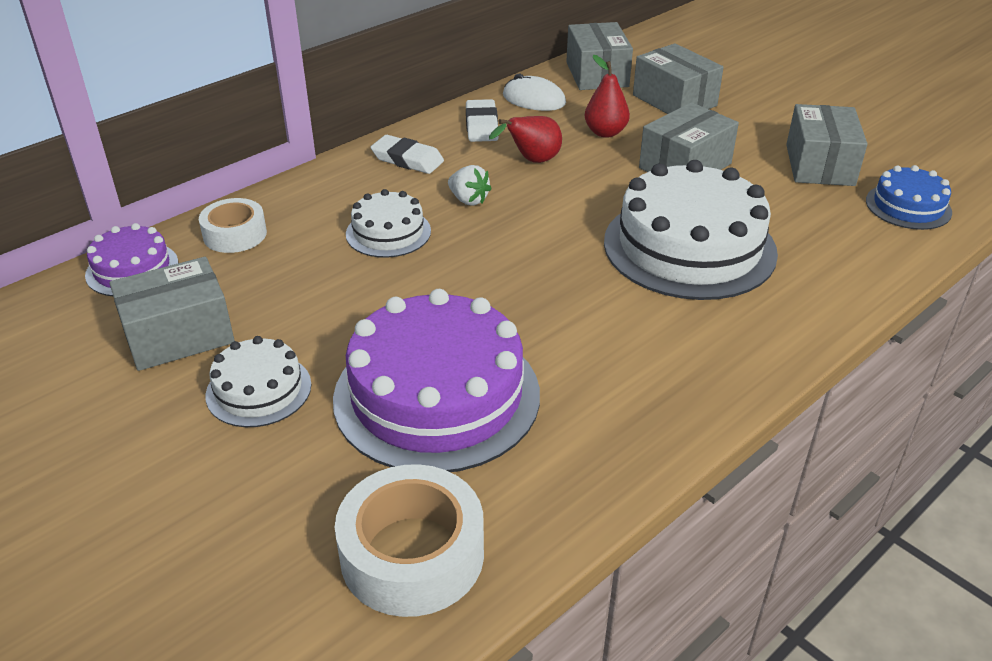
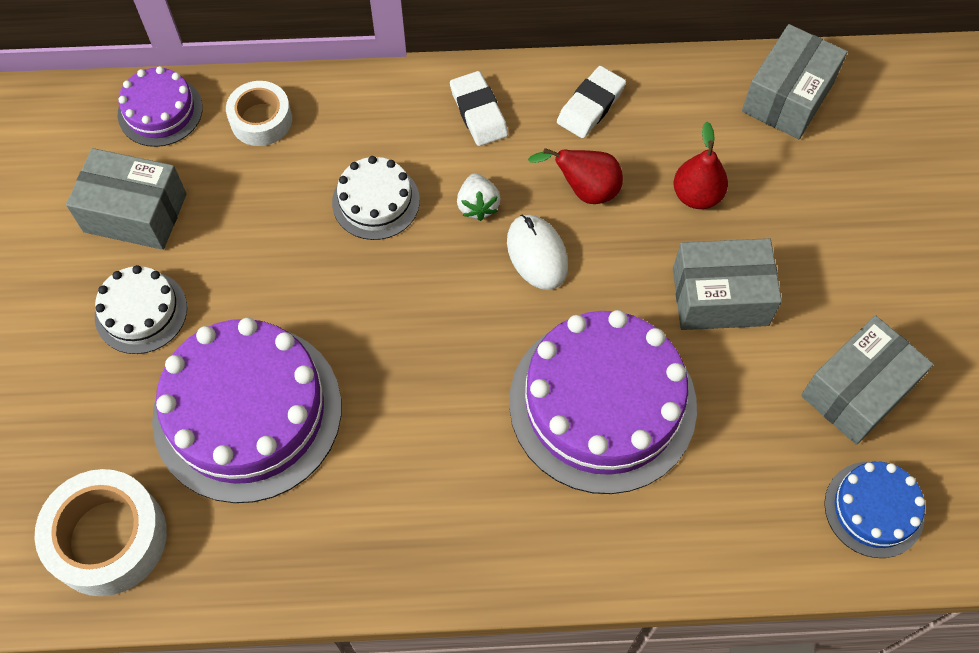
camera: 40 degrees right, 25 degrees up
white mouse [503,74,566,111] -> white mouse moved to [507,215,568,290]
white cake [604,160,778,300] -> purple cake [509,310,697,494]
grey box [633,43,724,114] -> none

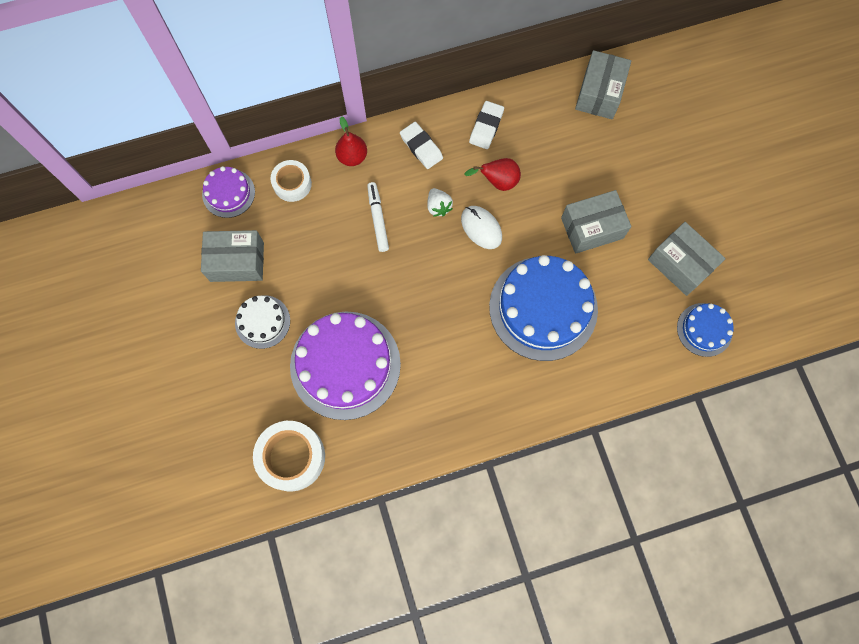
camera: 15 degrees left, 10 degrees up
white cake [332,156,420,240] -> white marker [367,182,389,252]
purple cake [509,310,697,494] -> blue cake [489,255,598,361]
red pear [674,122,728,209] -> red pear moved to [335,116,367,166]
grey box [801,315,934,445] -> grey box turned 75 degrees counterclockwise [648,222,726,296]

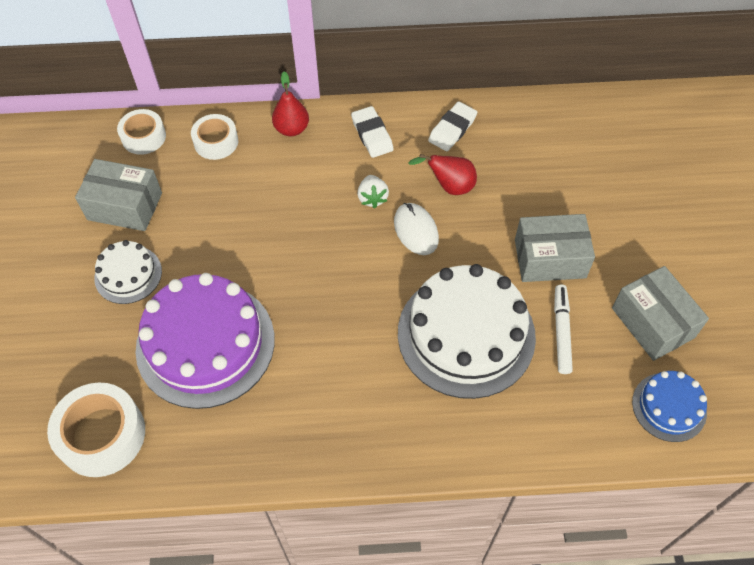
camera: 15 degrees right, 15 degrees down
purple cake [202,166,255,218] -> white tape [117,109,166,155]
white marker [367,182,389,252] -> white marker moved to [554,285,573,374]
blue cake [489,255,598,361] -> white cake [398,264,536,399]
grey box [575,50,631,119] -> none

